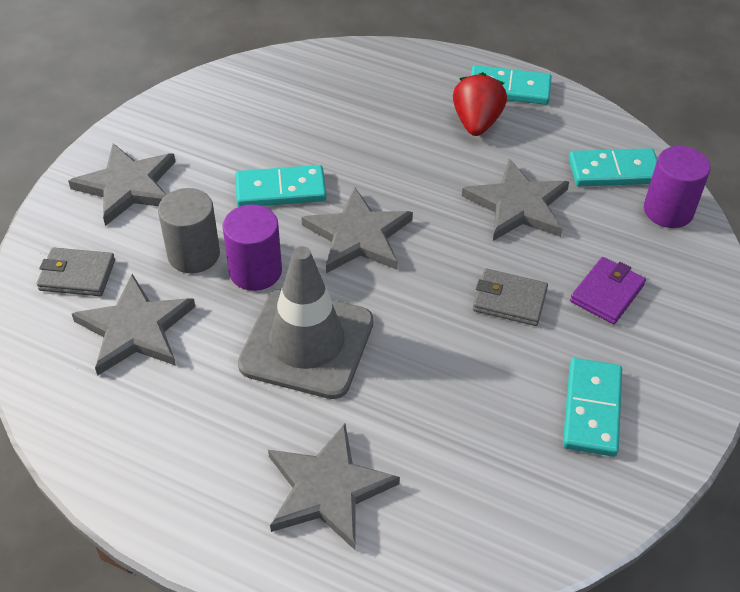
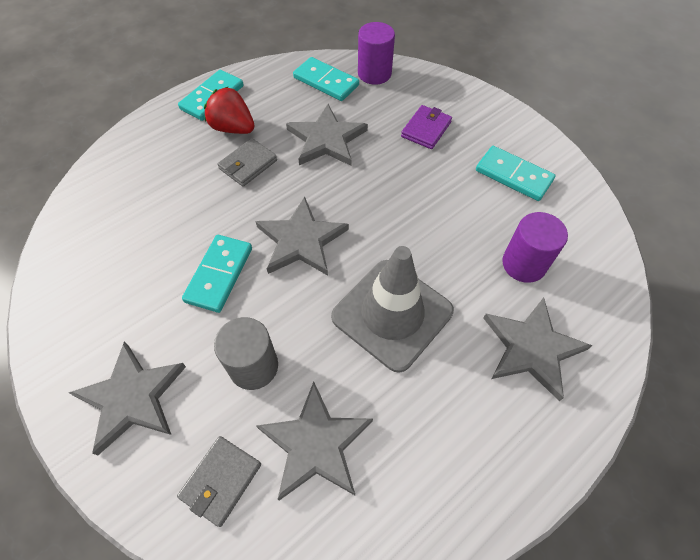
camera: 65 degrees left, 10 degrees up
purple cylinder [223,205,282,291] -> purple cylinder moved to [502,212,568,283]
grey wallet [473,269,548,326] -> grey wallet moved to [217,138,277,187]
turquoise domino [569,148,657,186] -> turquoise domino turned 75 degrees counterclockwise [293,57,359,101]
purple wallet [570,257,646,324] -> purple wallet turned 60 degrees clockwise [401,105,452,149]

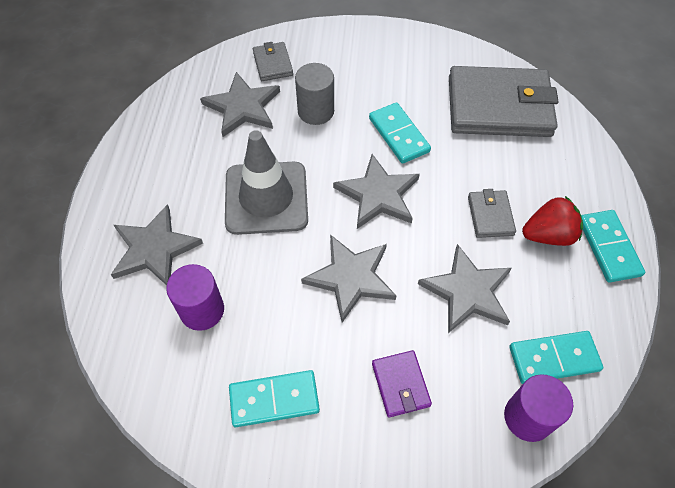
camera: 135 degrees right, 0 degrees up
grey star [69,342,186,456] -> grey star moved to [301,235,396,323]
none -> grey wallet [449,66,559,137]

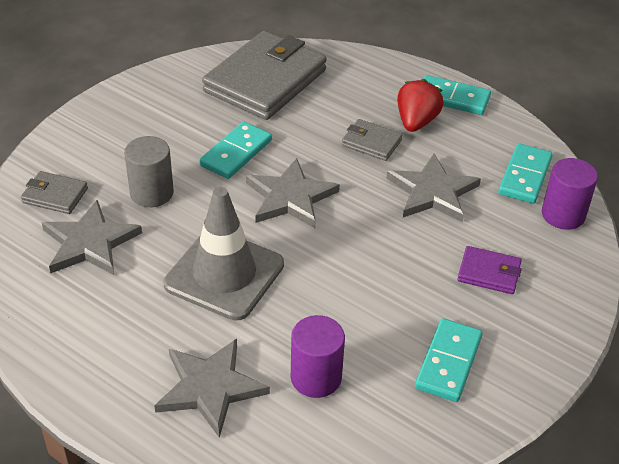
camera: 60 degrees left, 15 degrees down
grey star [301,235,396,323] -> none
turquoise domino [369,102,431,164] -> turquoise domino turned 60 degrees counterclockwise [199,122,272,179]

